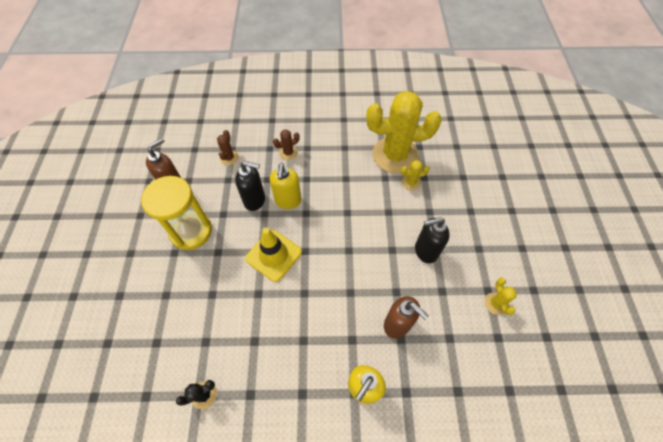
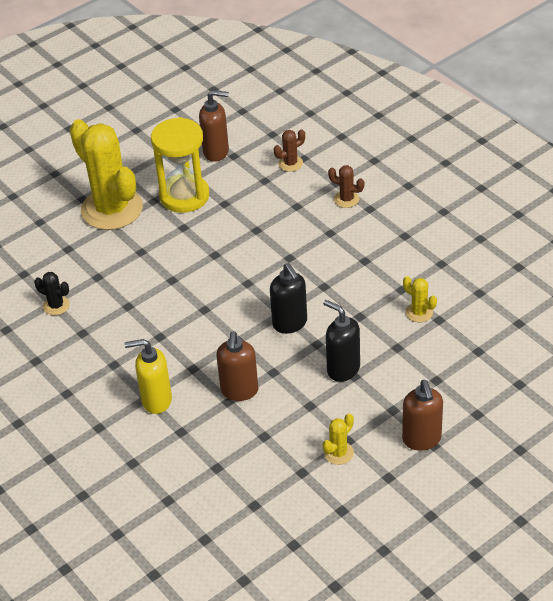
camera: 55 degrees right, 15 degrees down
black soap dispenser [235,161,265,211] -> black soap dispenser moved to [270,263,307,334]
yellow traffic cone [245,228,302,282] -> none
yellow soap dispenser [270,163,301,209] -> none
yellow cactus [366,91,442,173] -> yellow cactus moved to [70,119,143,230]
none -> brown soap dispenser [402,380,443,451]

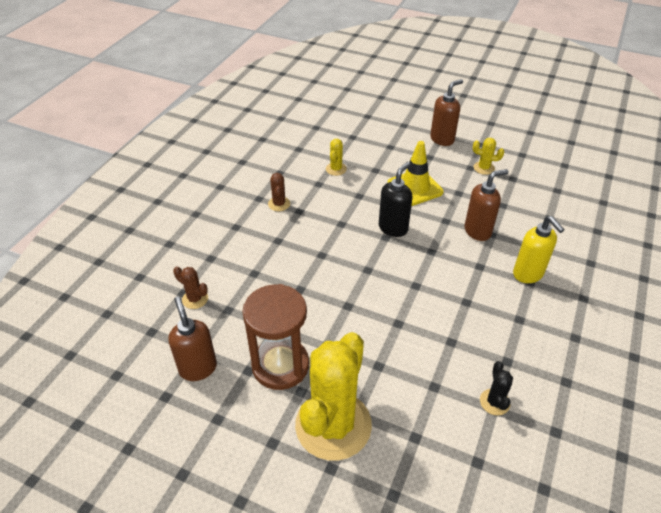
camera: 120 degrees left, 0 degrees up
yellow hourglass [151,117,209,213] -> brown hourglass [242,284,309,390]
black soap dispenser [323,300,360,382] -> yellow traffic cone [388,141,444,206]
brown cactus [328,165,364,208] -> brown cactus moved to [268,173,290,211]

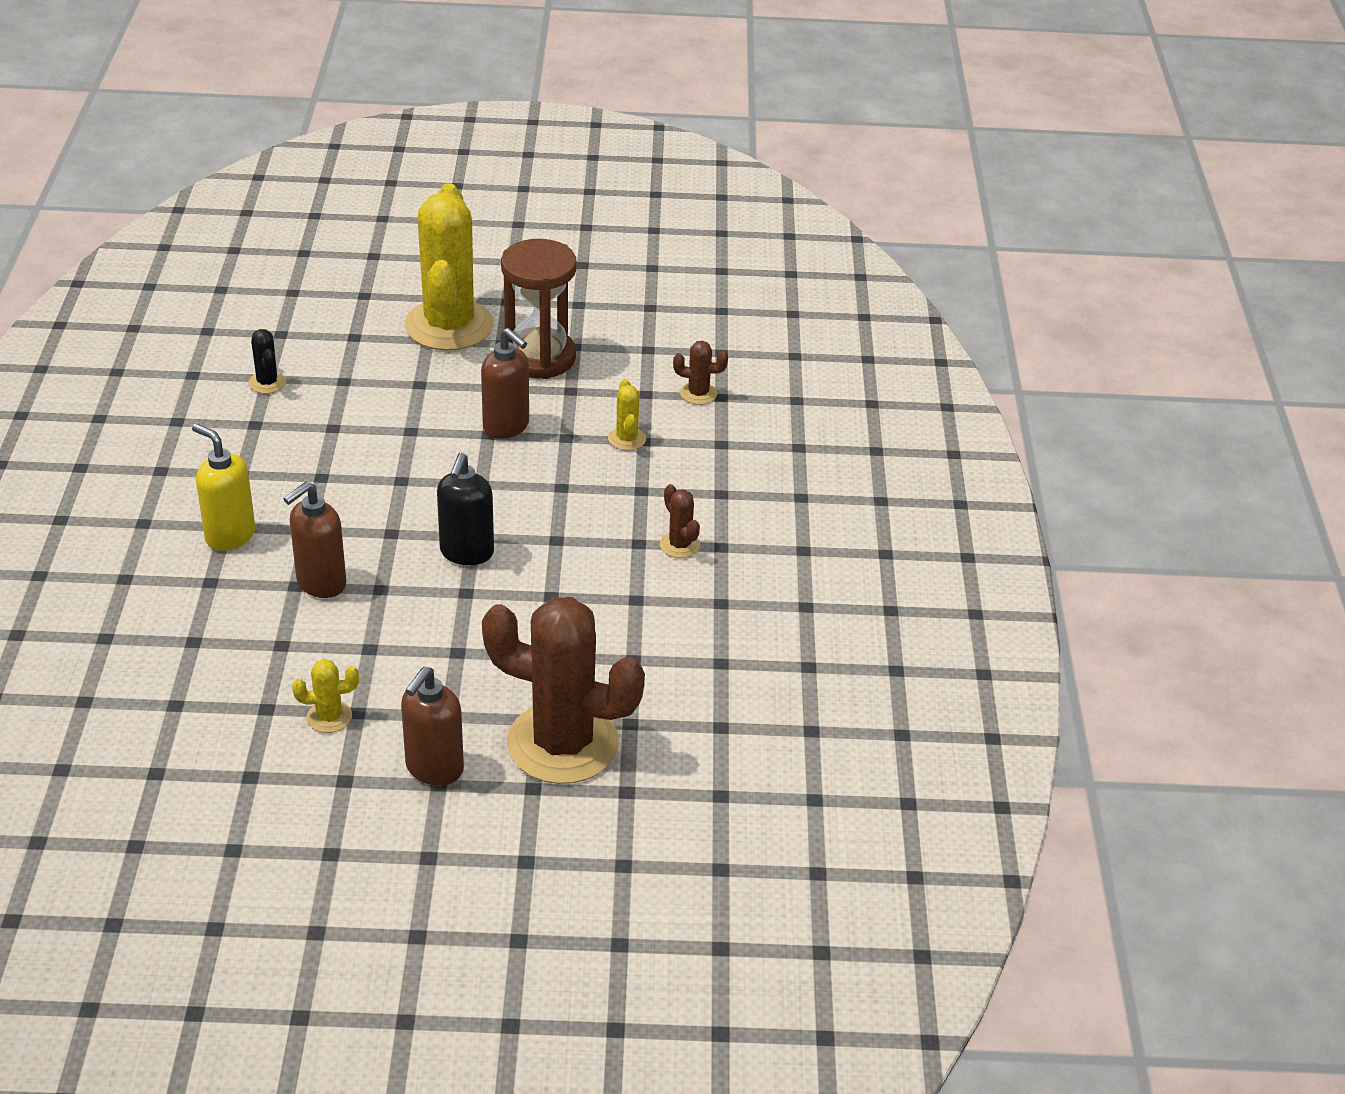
camera: 155 degrees right, 5 degrees down
brown soap dispenser [168,297,217,381] -> brown soap dispenser moved to [481,328,529,439]
yellow cactus [326,139,347,176] -> yellow cactus moved to [608,379,646,451]
yellow traffic cone [388,141,444,206] -> none
none -> brown cactus [482,597,645,784]

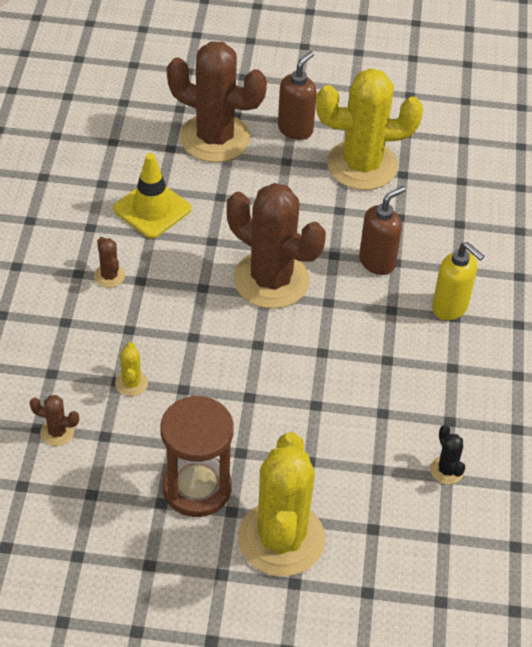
camera: 175 degrees left, 10 degrees up
yellow cactus [292,659,359,733] -> yellow cactus [316,68,423,190], size x2.46
black soap dispenser [437,453,494,565] -> brown cactus [227,183,326,309]
brown soap dispenser [481,328,529,439] -> none
none -> yellow traffic cone [113,153,191,238]

